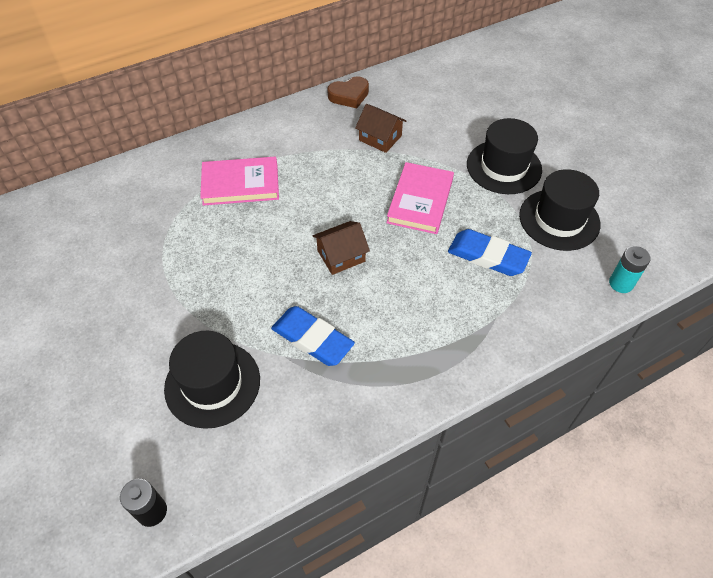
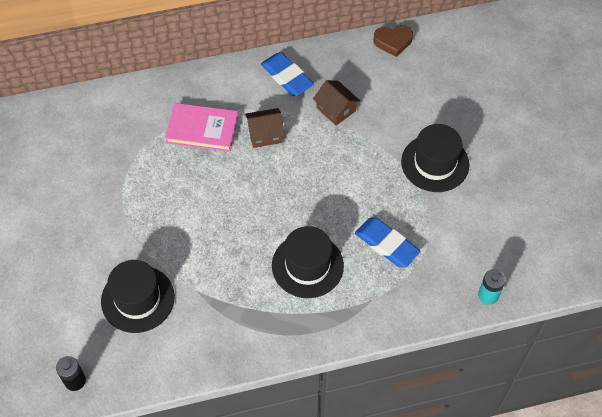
camera: 15 degrees right, 5 degrees up
blue eraser [271,306,355,366] -> blue eraser moved to [261,52,314,96]
brown house [313,221,370,275] -> brown house moved to [245,108,285,148]
brown heart [327,76,369,108] -> brown heart moved to [373,25,413,57]
pink book [386,162,454,234] -> none
black hat [519,169,601,251] -> black hat moved to [272,226,344,298]

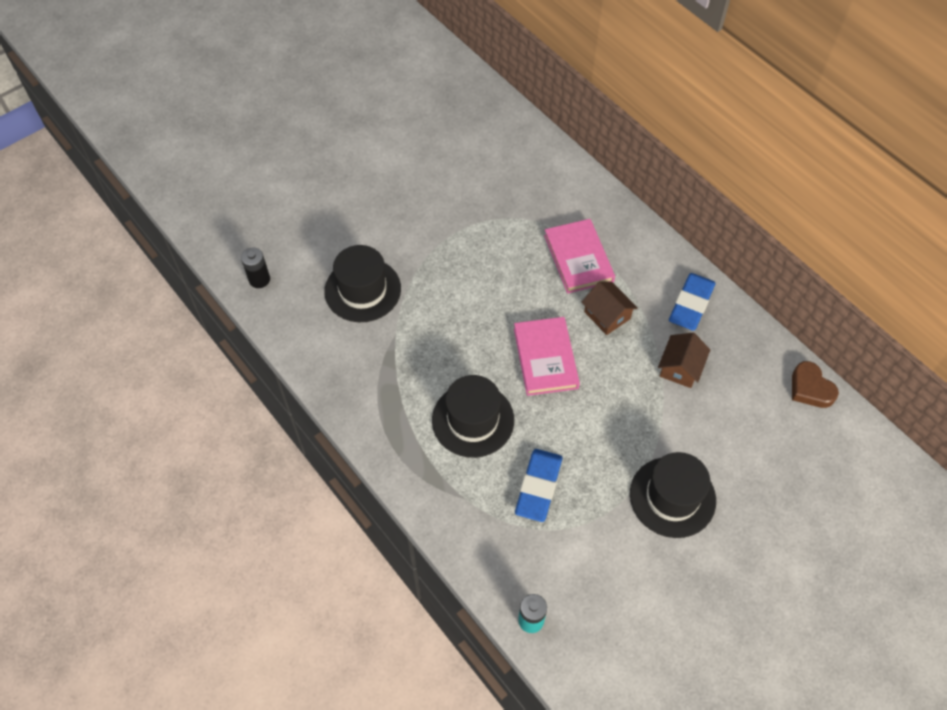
camera: 65 degrees right, 0 degrees up
none -> pink book [514,317,580,396]

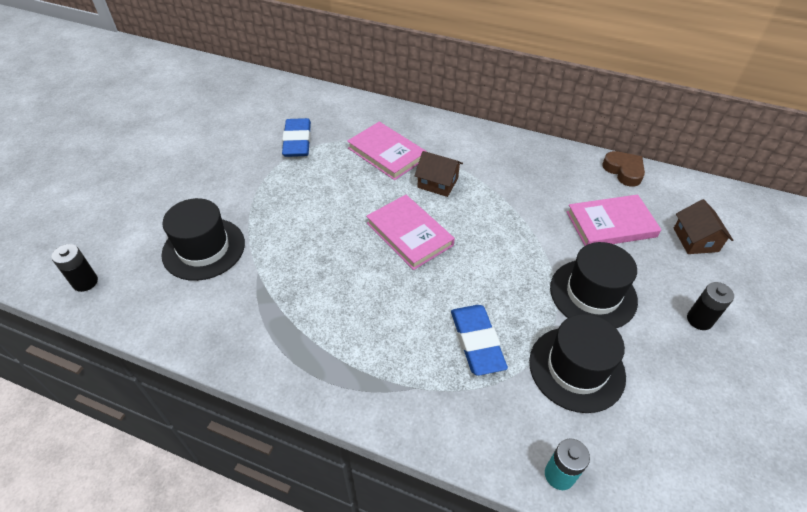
camera: 30 degrees left, 10 degrees down
black hat [432,375,514,458] -> black hat moved to [529,314,626,413]
brown house [658,333,710,388] -> brown house moved to [673,199,733,254]
blue eraser [669,273,716,331] -> blue eraser moved to [282,118,311,157]
brown heart [792,361,839,408] -> brown heart turned 150 degrees counterclockwise [602,151,645,187]
none -> pink book [567,194,662,246]
none -> black battery [687,282,734,330]

